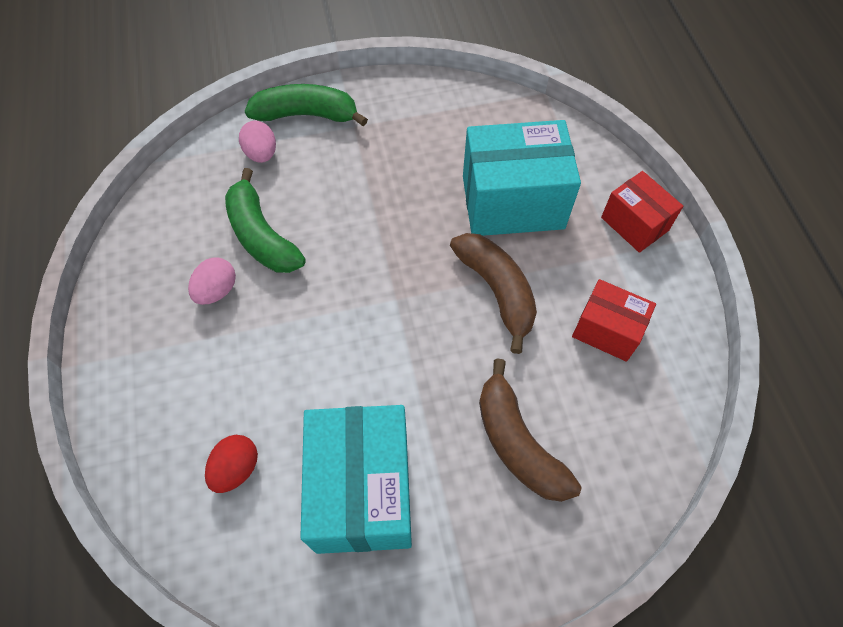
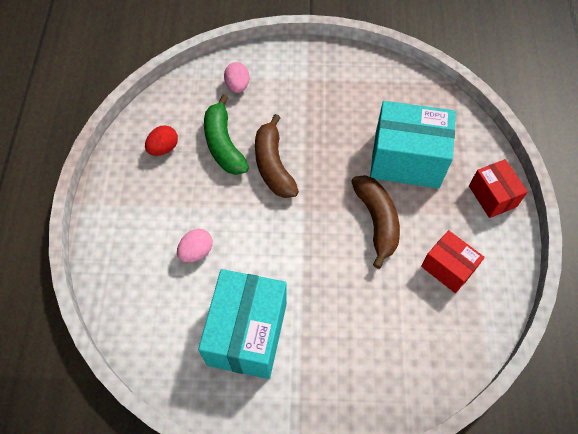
camera: 15 degrees right, 0 degrees up
pink egg [188,257,236,305] -> pink egg moved to [177,229,213,262]
red egg [205,435,258,493] -> red egg moved to [145,125,178,156]
green banana [245,84,368,126] -> none
brown banana [479,358,582,502] -> brown banana moved to [255,114,299,198]

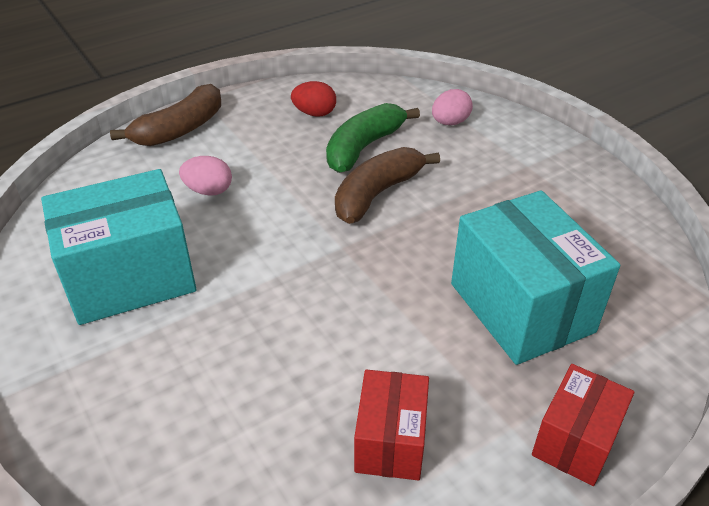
camera: 55 degrees right, 20 degrees down
brown banana [351,175,400,269] -> brown banana moved to [110,84,221,146]

